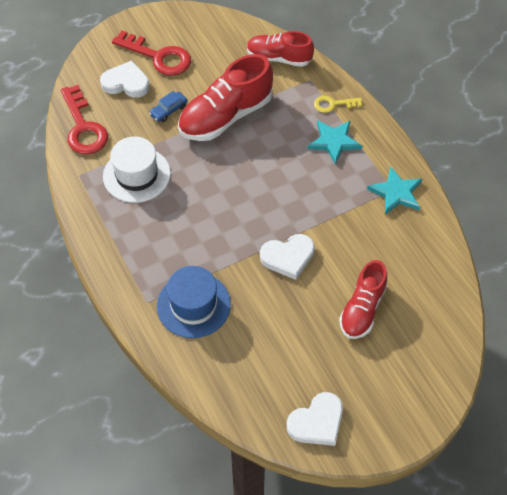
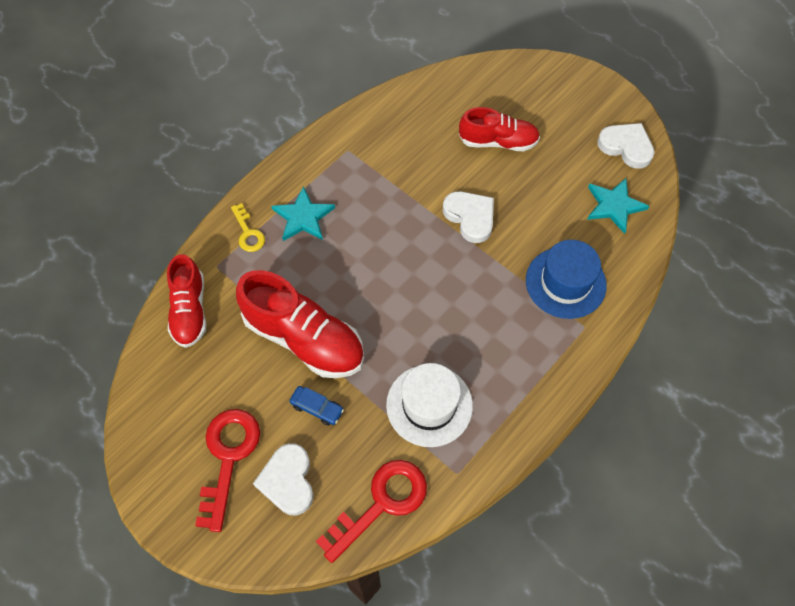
camera: 110 degrees left, 5 degrees up
turquoise star [367,166,422,215] -> turquoise star moved to [587,178,649,234]

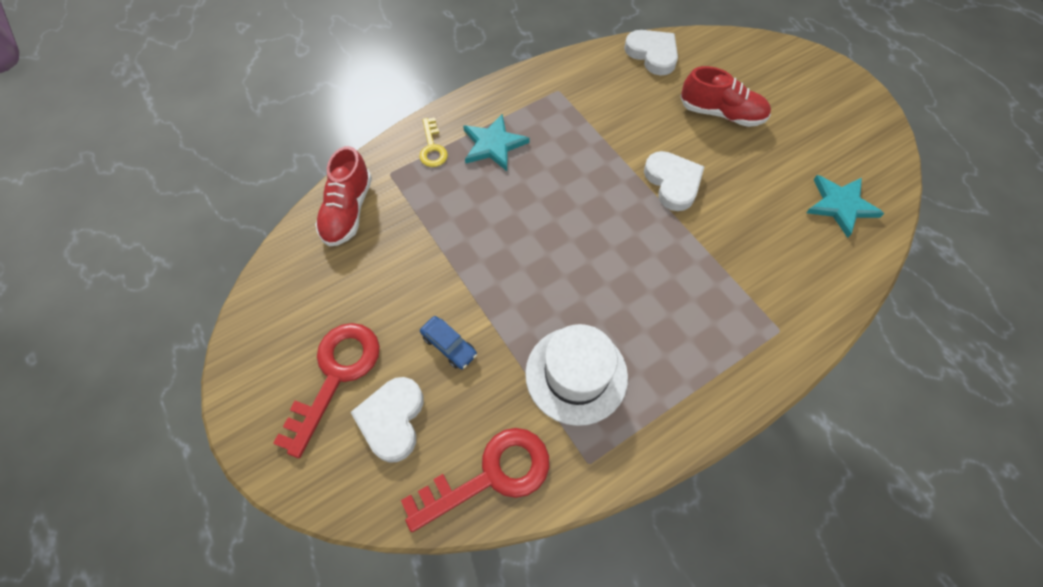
camera: 15 degrees right, 0 degrees up
red shoe [236,270,364,378] -> none
blue hat [526,240,607,319] -> none
white heart [597,123,655,169] -> white heart moved to [624,30,678,76]

